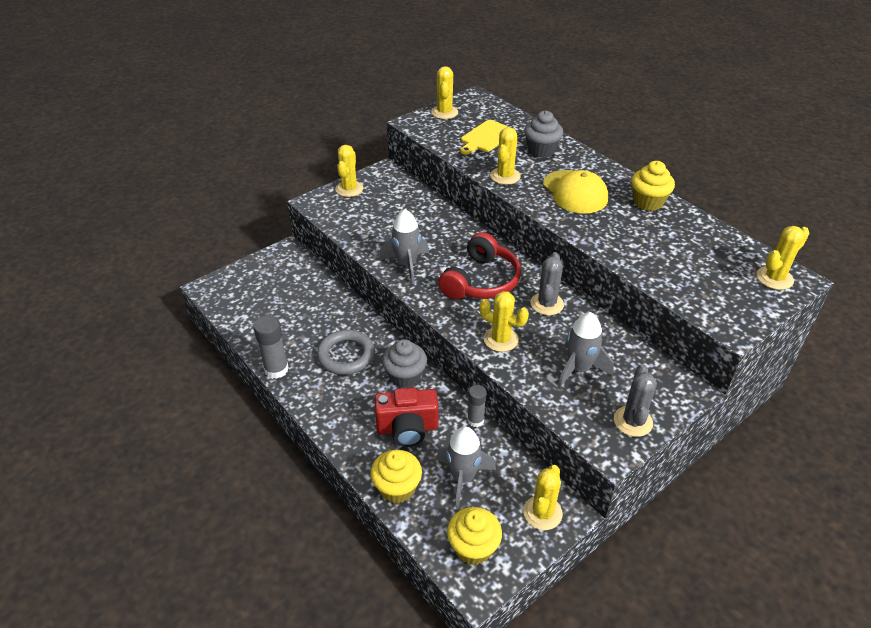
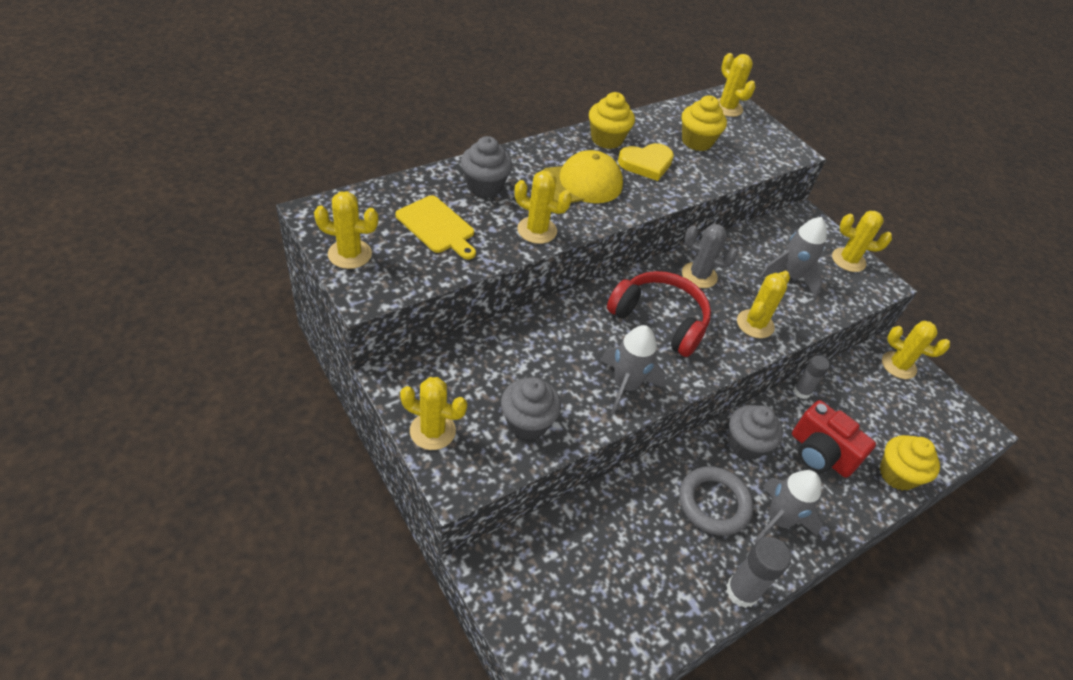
camera: 90 degrees left, 5 degrees up
red camera [374,387,439,447] -> red camera turned 135 degrees clockwise [792,400,876,478]
grey rocket [436,427,496,508] -> grey rocket moved to [754,470,823,544]
yellow cupcake [447,507,502,565] -> yellow cupcake moved to [682,95,727,151]
grey cactus [614,364,657,437] -> yellow cactus [832,211,892,272]
none -> grey cupcake [501,377,561,440]
none -> yellow heart [618,143,674,181]

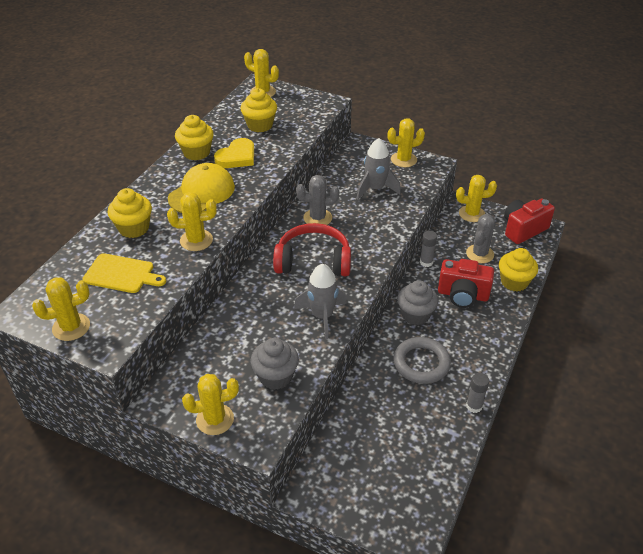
camera: 25 degrees left, 5 degrees down
grey cupcake [461,136,512,198] -> yellow cupcake [108,188,152,238]
grey glue stick [726,537,791,608] -> grey glue stick [466,373,489,413], size x0.66
yellow cactus [737,271,790,338] -> none
grey rocket [754,470,823,544] -> none
none -> grey cactus [466,214,495,263]
none -> red camera [504,199,555,244]

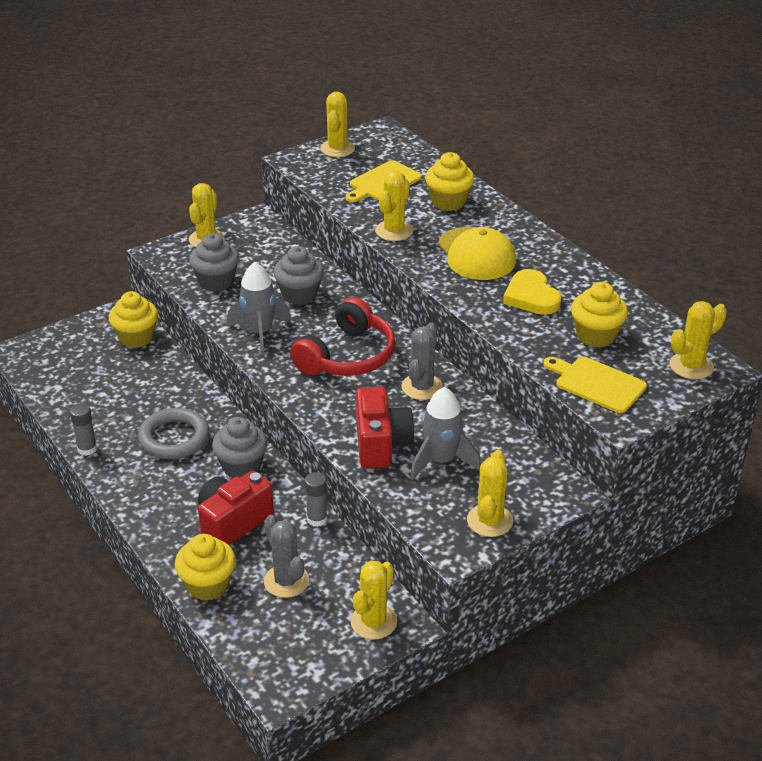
camera: 120 degrees right, 5 degrees down
yellow cupcake [175,115,214,160] -> yellow cupcake moved to [109,291,158,348]
red camera [504,199,555,244] -> red camera moved to [356,387,414,468]
none -> grey cupcake [274,246,324,305]
none -> yellow cutting board [543,357,647,413]

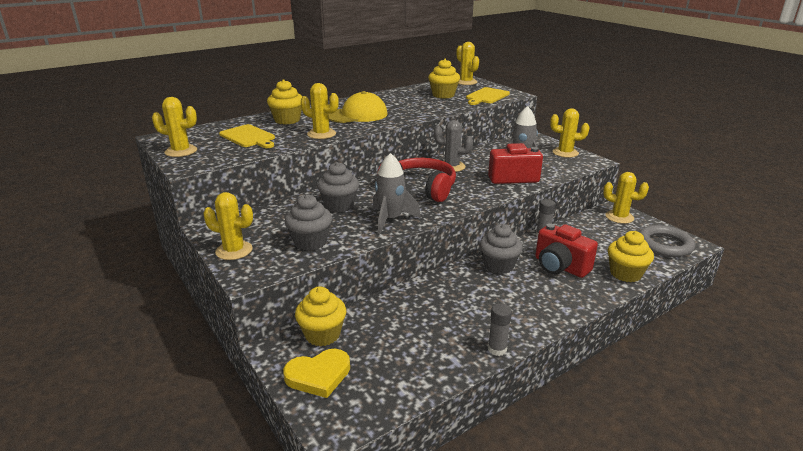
camera: 90 degrees left, 10 degrees down
grey ring [138,408,210,459] -> grey ring moved to [640,225,695,257]
grey cactus [264,515,309,598] -> none
yellow heart [503,269,561,315] -> yellow heart moved to [283,348,350,398]

